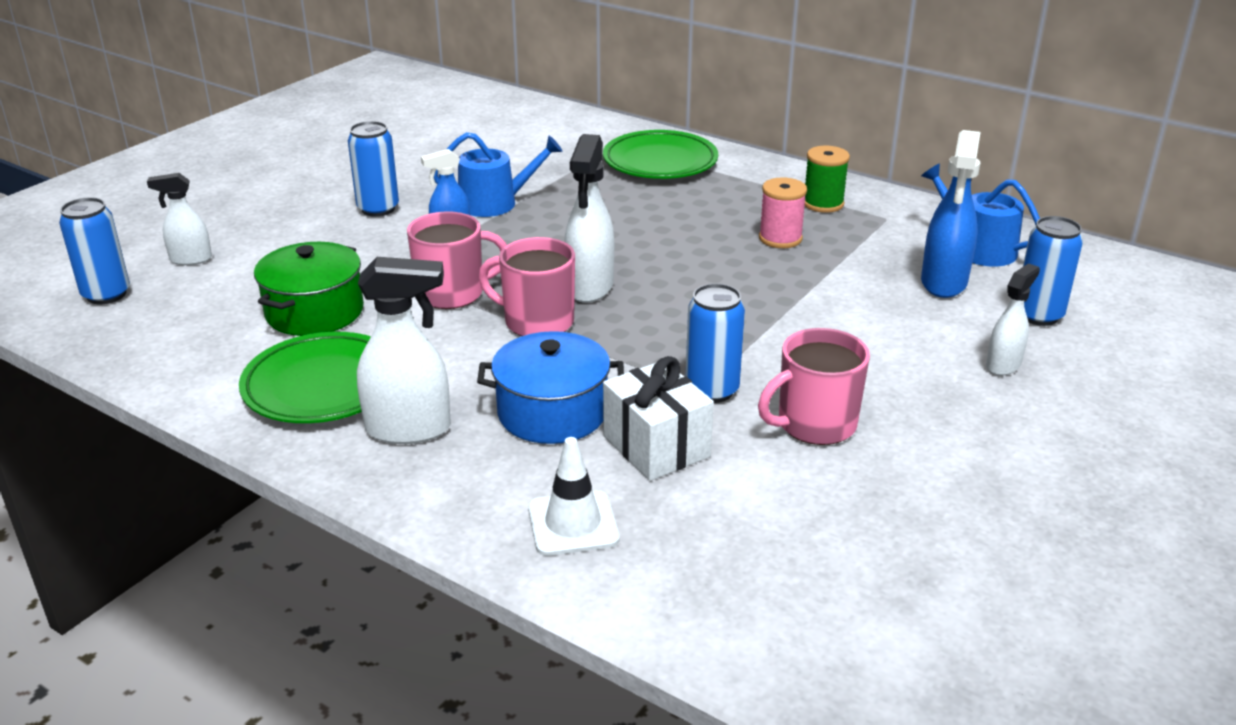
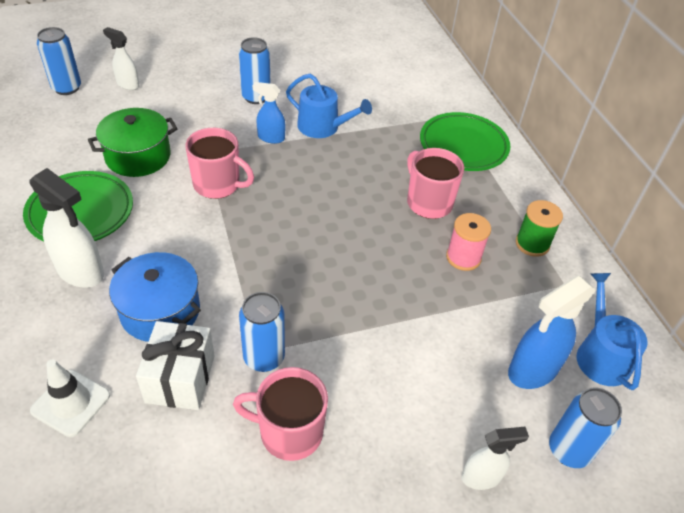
camera: 35 degrees right, 15 degrees up
pink mug [478,237,575,336] -> pink mug moved to [407,148,464,219]
white spray bottle [565,134,614,303] -> none

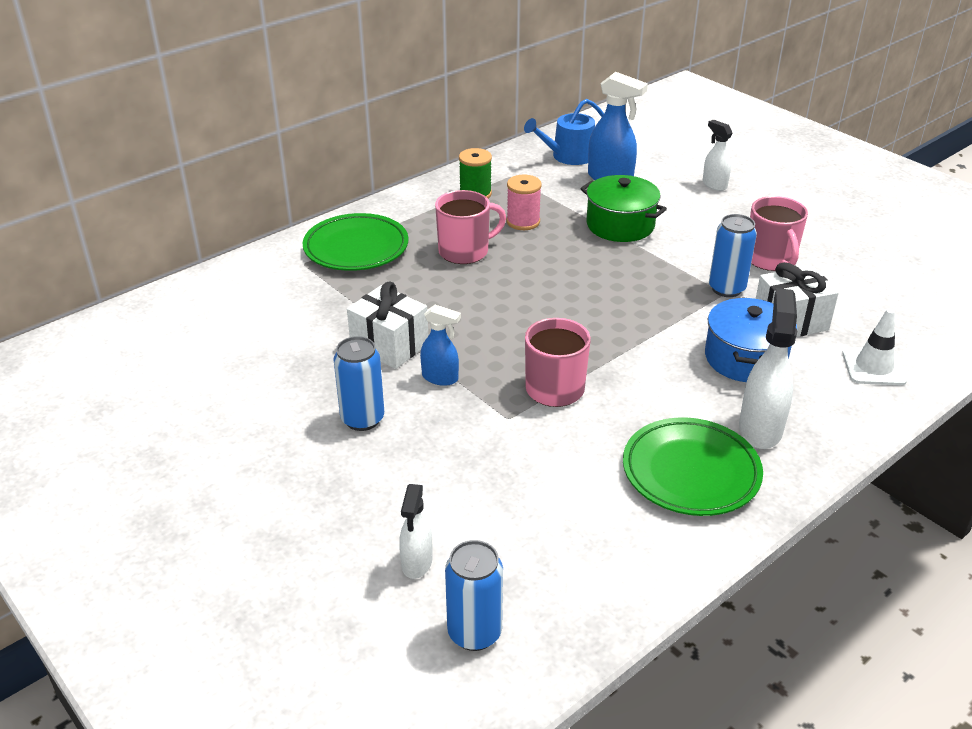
camera: 110 degrees left, 10 degrees down
green pot [88,108,178,177] -> green pot moved to [580,175,667,242]
blue spray bottle [253,82,285,144] -> blue spray bottle turned 60 degrees counterclockwise [420,305,461,386]
blue watering can [286,74,372,138] -> white gift [347,282,428,369]
pink mug [407,148,464,219] -> pink mug turned 150 degrees counterclockwise [435,190,506,264]
blue can [549,388,622,468] -> none

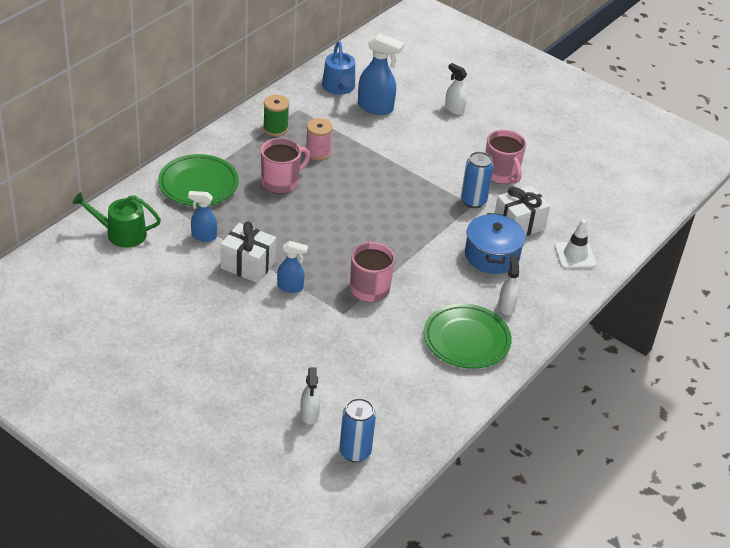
camera: 15 degrees left, 5 degrees up
blue can [333,336,384,431] -> none
blue watering can [524,99,604,165] -> blue watering can turned 60 degrees counterclockwise [322,41,355,95]
green pot [580,175,667,242] -> none
white spray bottle [739,288,797,449] -> white spray bottle [498,255,519,315], size x0.60
none -> green watering can [72,192,161,248]
none -> blue spray bottle [188,191,217,242]

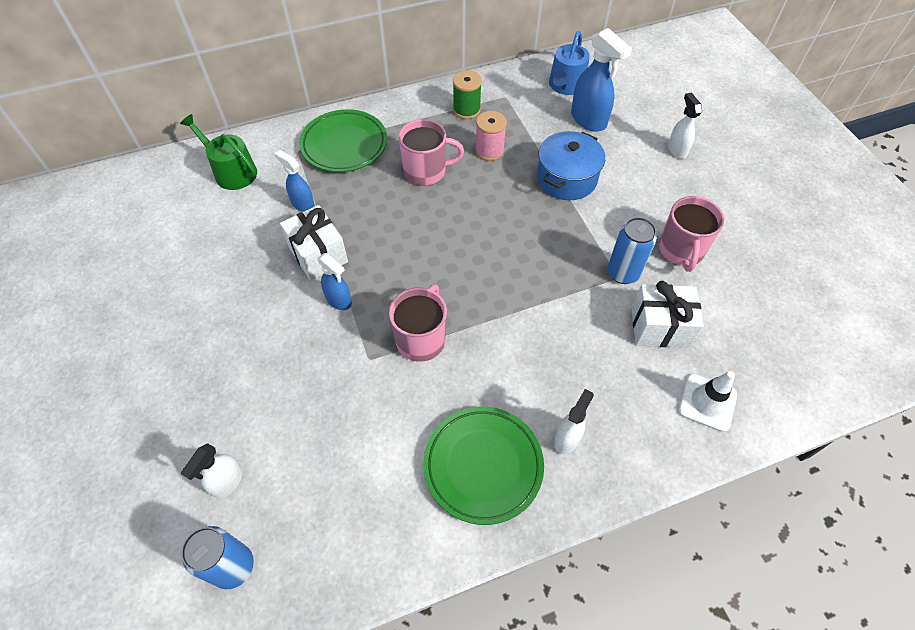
camera: 35 degrees right, 15 degrees up
blue pot [465,213,526,274] -> blue pot moved to [537,131,605,200]

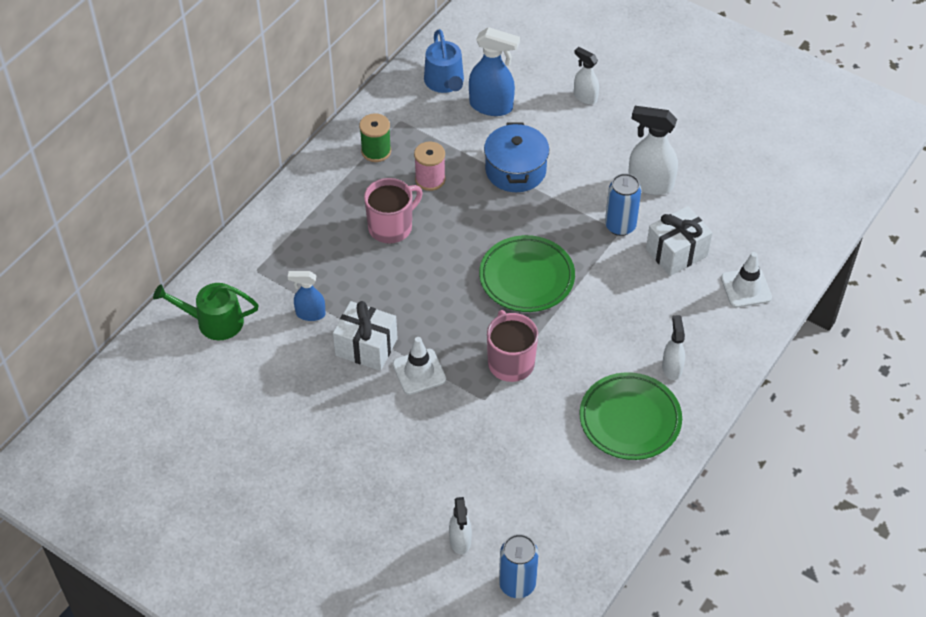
camera: 35 degrees left, 5 degrees down
green plate [299,109,387,172] -> green plate moved to [479,235,575,312]
blue spray bottle [317,253,352,310] -> white traffic cone [393,337,446,395]
pink mug [659,196,724,272] -> white spray bottle [628,106,678,195]

